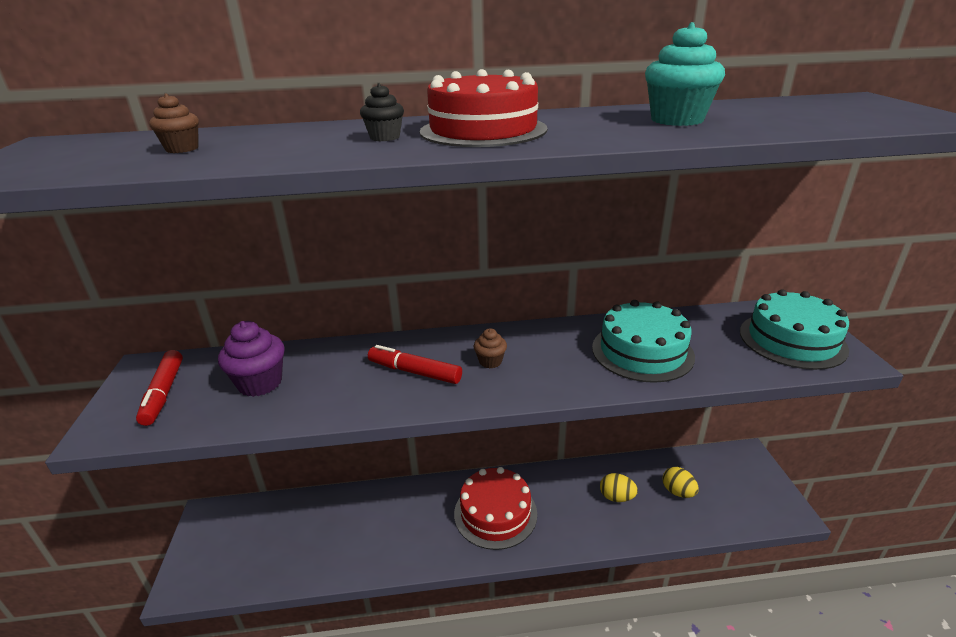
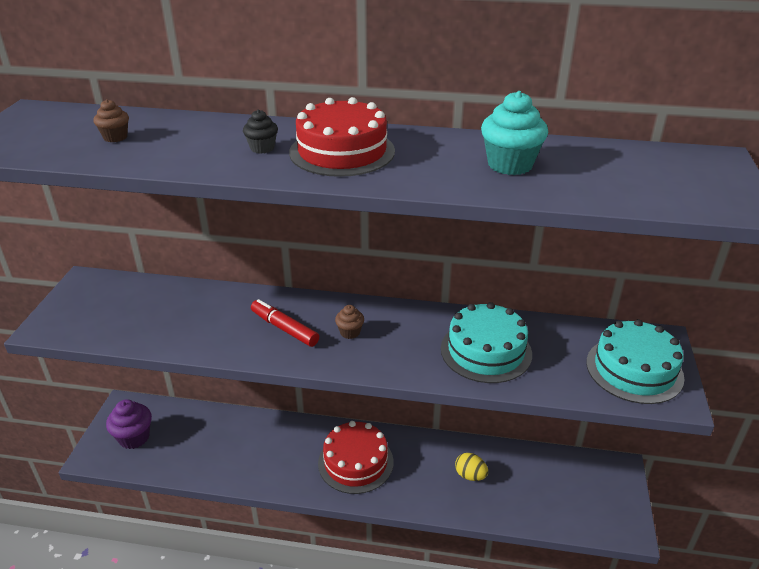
camera: 15 degrees right, 5 degrees up
red marker [136,350,183,426] -> none
purple cupcake [218,321,285,397] -> purple cupcake moved to [106,400,152,449]
yellow egg [662,467,699,498] -> none

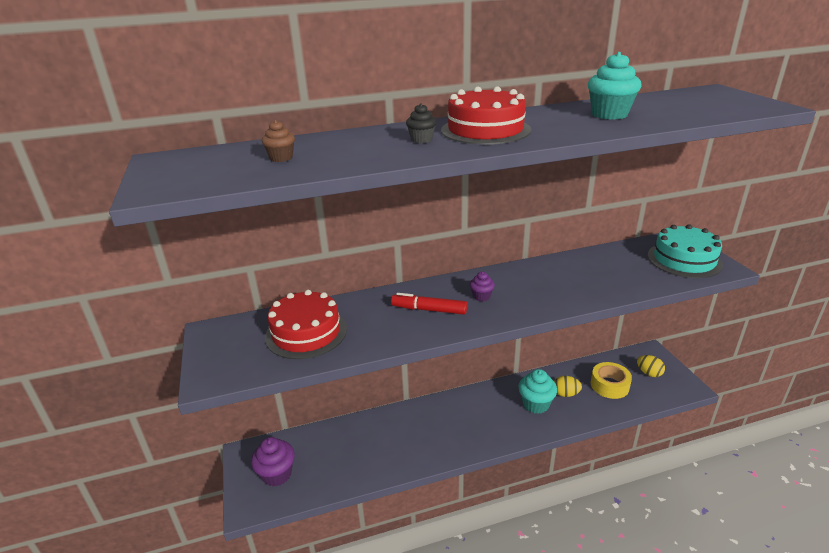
camera: 25 degrees left, 5 degrees down
red cake [318,421,394,494] -> red cake moved to [265,290,347,359]
brown cupcake [335,305,364,339] -> purple cupcake [470,272,495,301]
turquoise cake [441,302,532,383] -> none
none -> turquoise cupcake [518,369,557,414]
none -> yellow tape [591,362,632,399]
none -> yellow egg [637,355,665,377]

